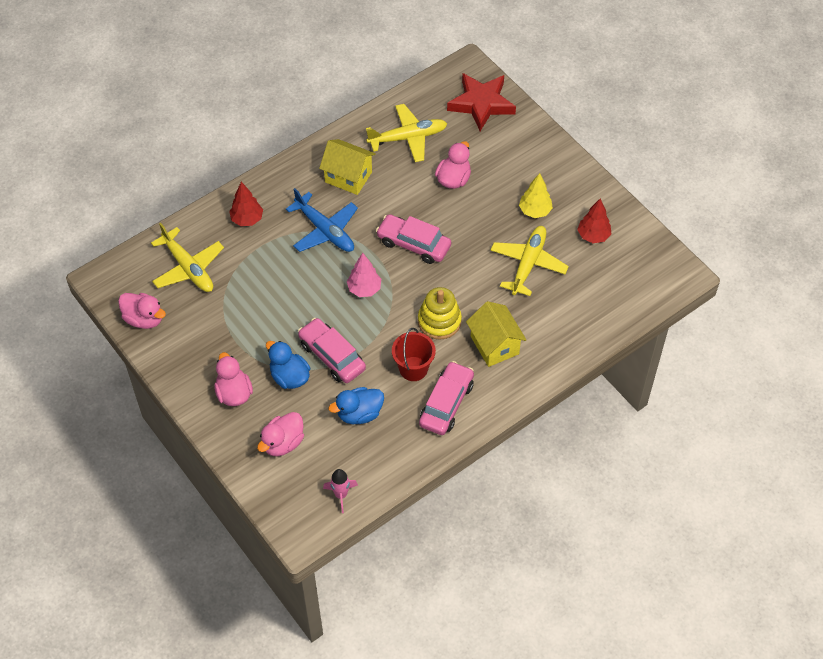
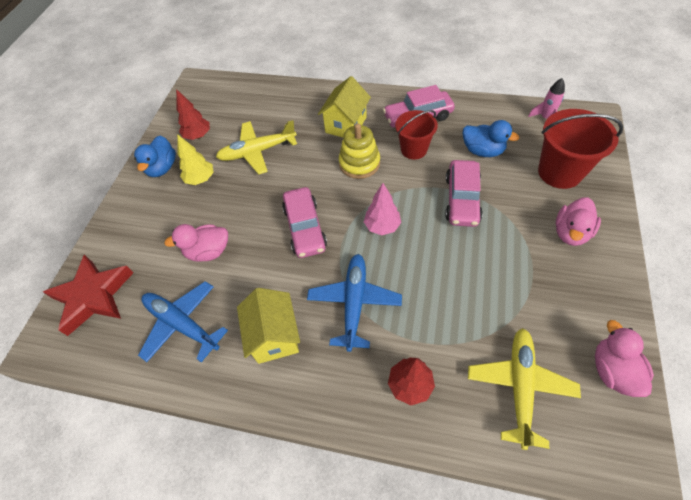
camera: 125 degrees left, 0 degrees up
pink duck [257,412,304,456] -> red bucket [538,109,623,189]
blue duck [266,341,310,389] -> blue duck moved to [134,136,176,177]
yellow plane [366,104,447,162] -> blue plane [138,281,228,362]

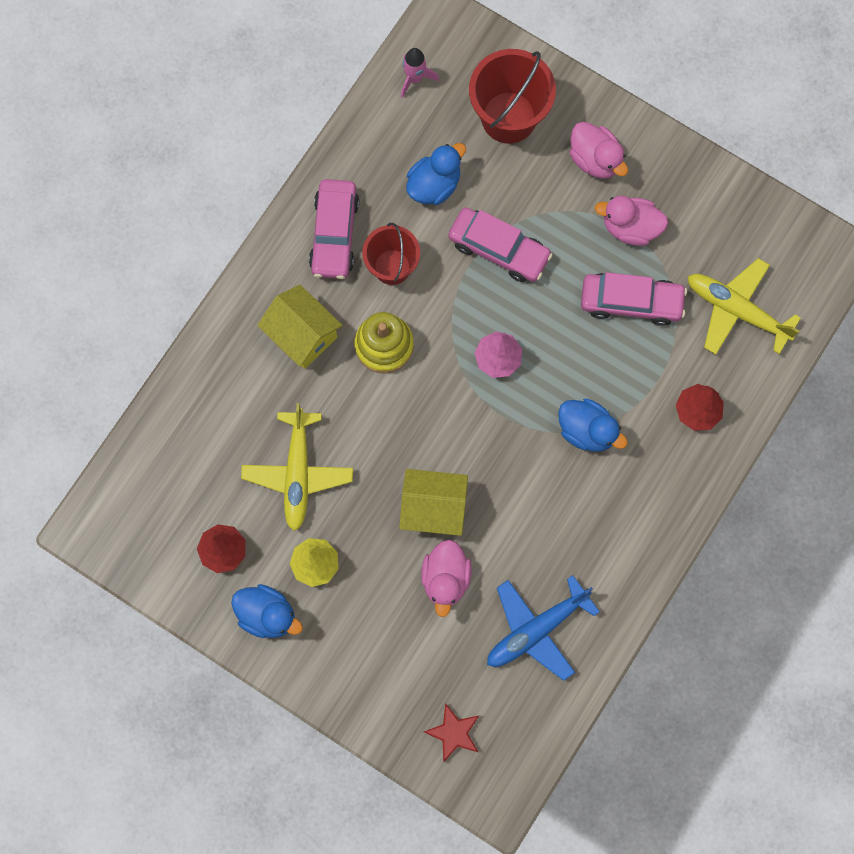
camera: 75 degrees left, 20 degrees up
red star [43,255,133,336] -> red star [424,703,479,763], size x0.55
yellow house [237,288,300,364] -> yellow house moved to [399,469,468,536]
pink car [282,187,327,258] -> pink car moved to [581,272,687,326]
blue plane [307,254,402,352] -> blue duck [558,399,628,452]
pink duck [595,320,654,397] -> pink duck moved to [595,196,668,246]

